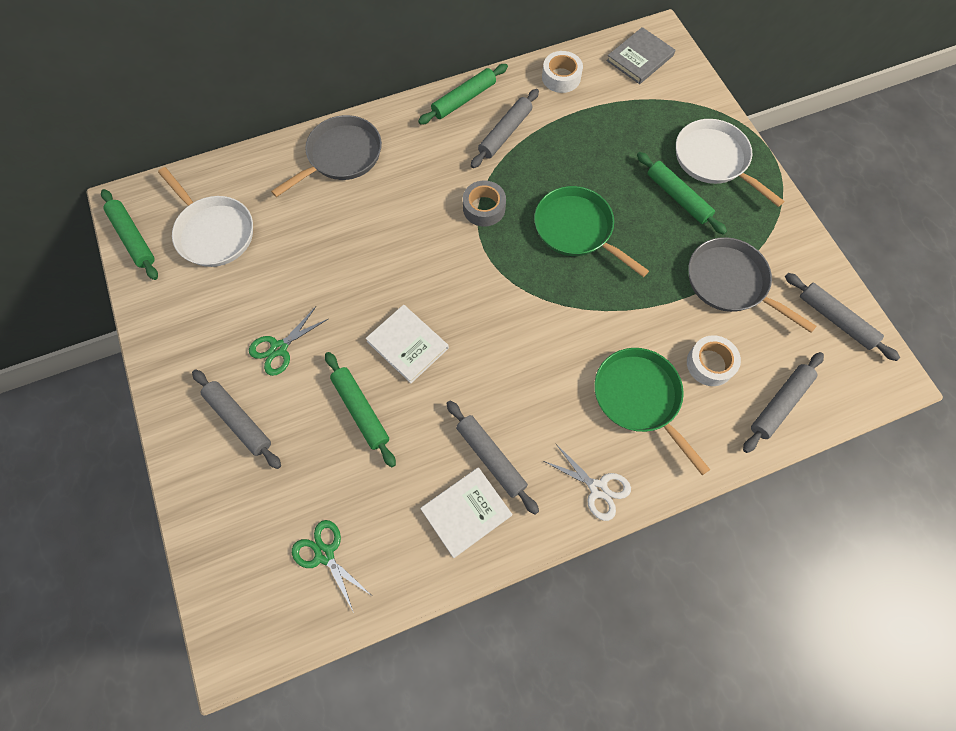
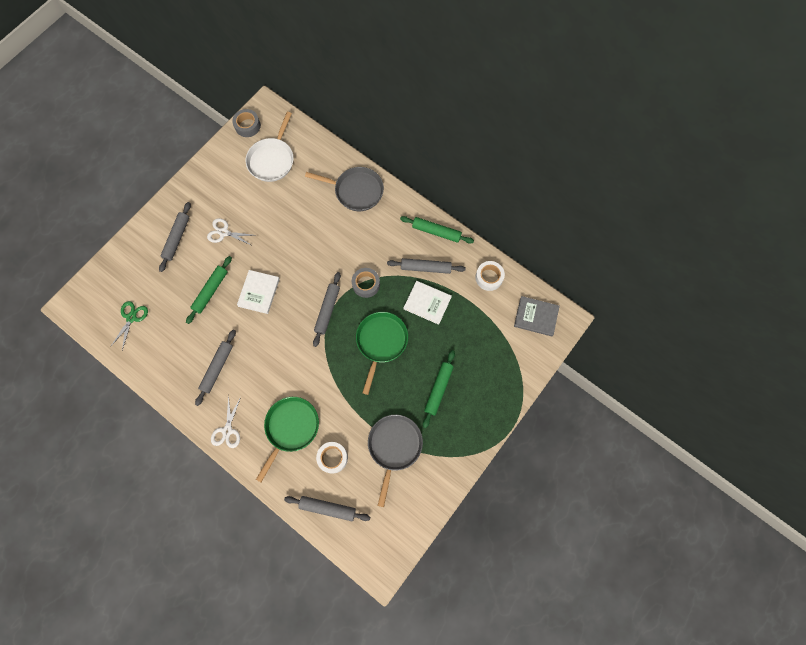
camera: 60 degrees right, 5 degrees up
green rolling pin [101,189,158,280] -> grey tape [232,109,261,137]
green scissors [249,307,328,376] -> white scissors [207,218,255,245]
white book [420,467,512,558] -> white book moved to [403,281,452,325]
white pan [676,119,784,207] -> none
grey rolling pin [785,273,900,361] -> grey rolling pin moved to [313,272,341,347]

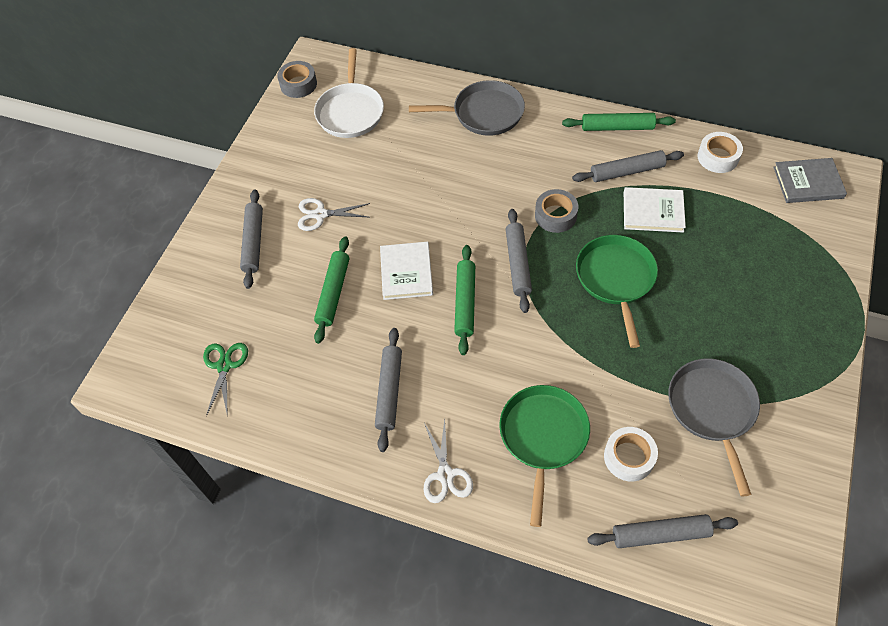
camera: 15 degrees left, 15 degrees down
green rolling pin [423,350,455,428] -> green rolling pin moved to [454,245,475,355]

